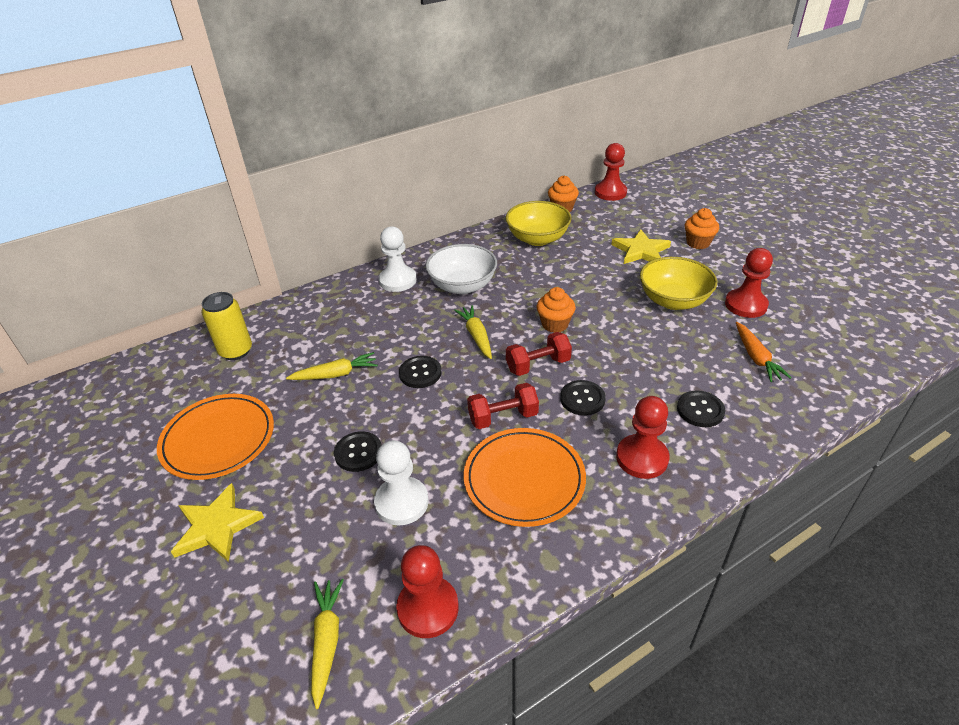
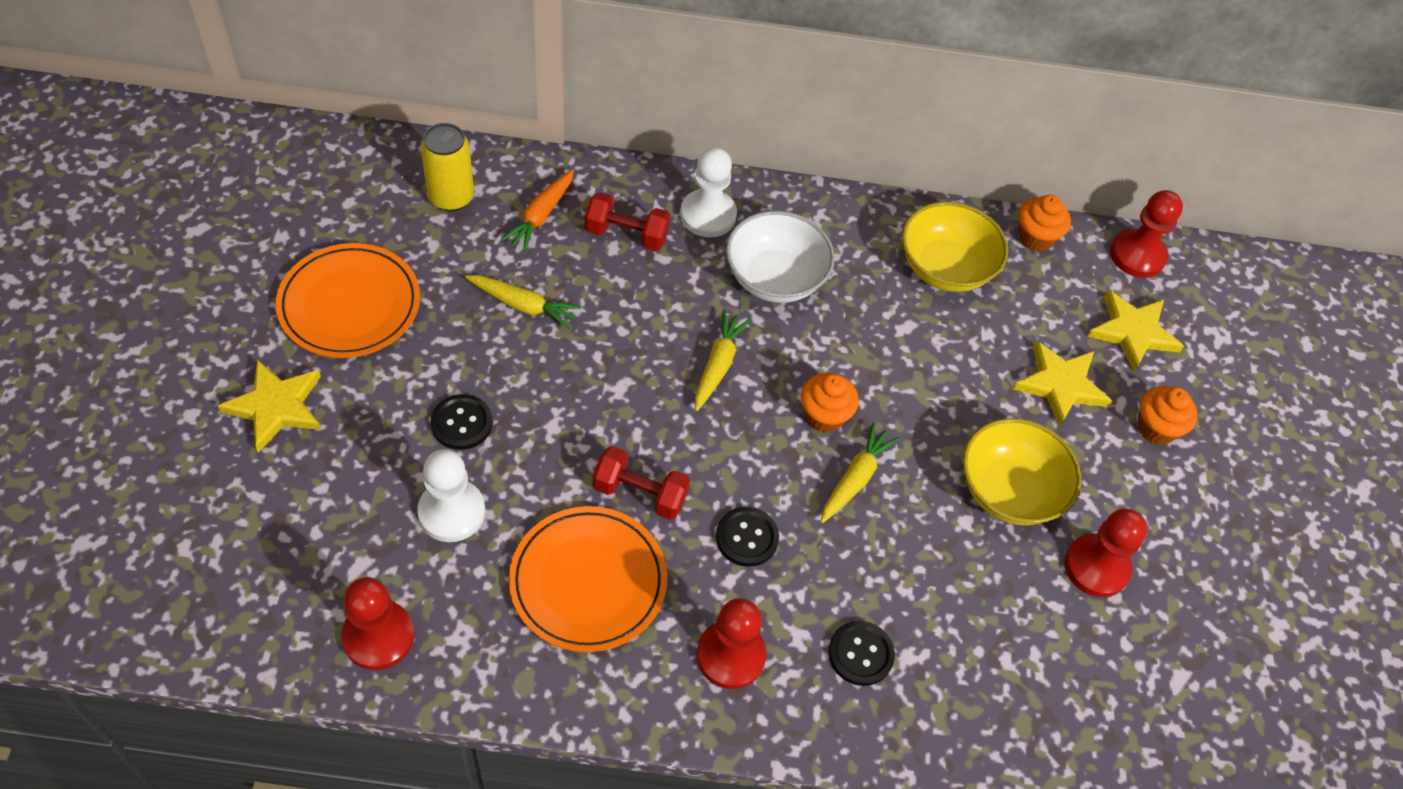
camera: 30 degrees right, 15 degrees up
yellow carrot [311,579,344,709] -> yellow carrot moved to [821,423,899,523]
black button [399,356,441,388] -> none
red dumbbell [506,332,572,376] -> red dumbbell moved to [585,192,670,251]
orange carrot [736,322,792,382] -> orange carrot moved to [501,169,574,252]
none -> yellow star [1087,290,1184,372]

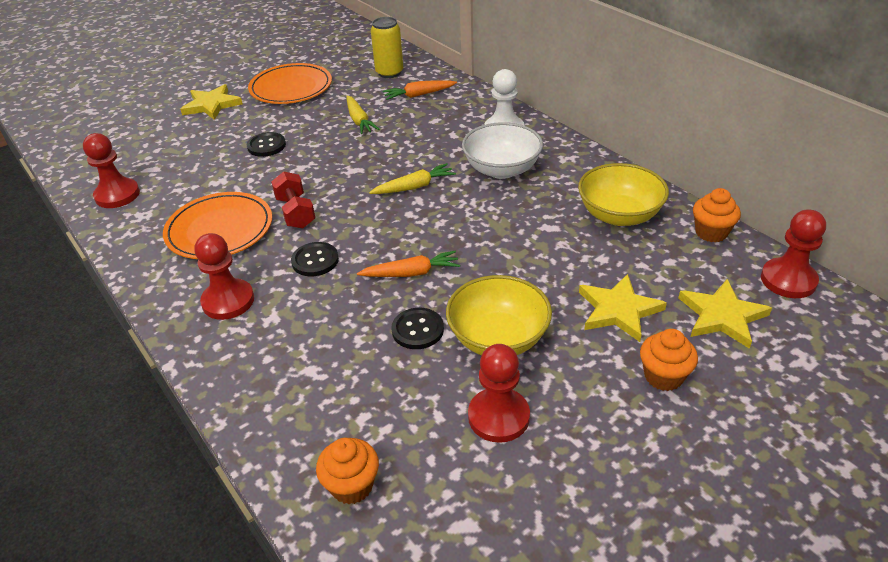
camera: 55 degrees right, 15 degrees down
white pawn [417,449,485,542] -> none
red dumbbell [585,192,670,251] -> none
orange cupcake [801,373,859,433] -> orange cupcake moved to [316,438,379,504]
yellow carrot [821,423,899,523] -> orange carrot [357,251,460,277]
black button [828,621,895,686] -> black button moved to [391,308,444,349]

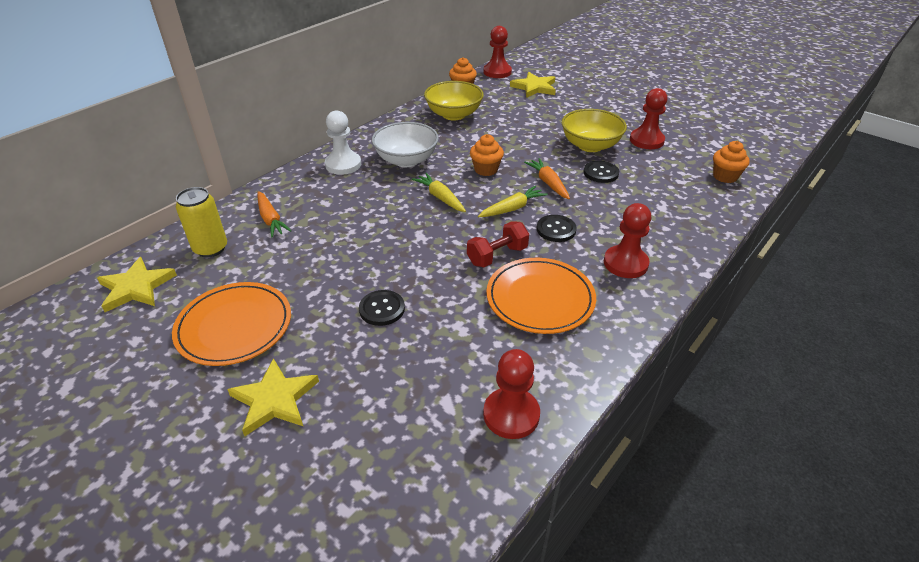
camera: 105 degrees left, 0 degrees up
yellow carrot [346,95,379,134] -> yellow carrot moved to [478,186,547,217]
yellow star [579,274,667,342] -> yellow star moved to [97,257,177,312]
orange cupcake [640,329,698,391] -> orange cupcake moved to [470,134,504,176]

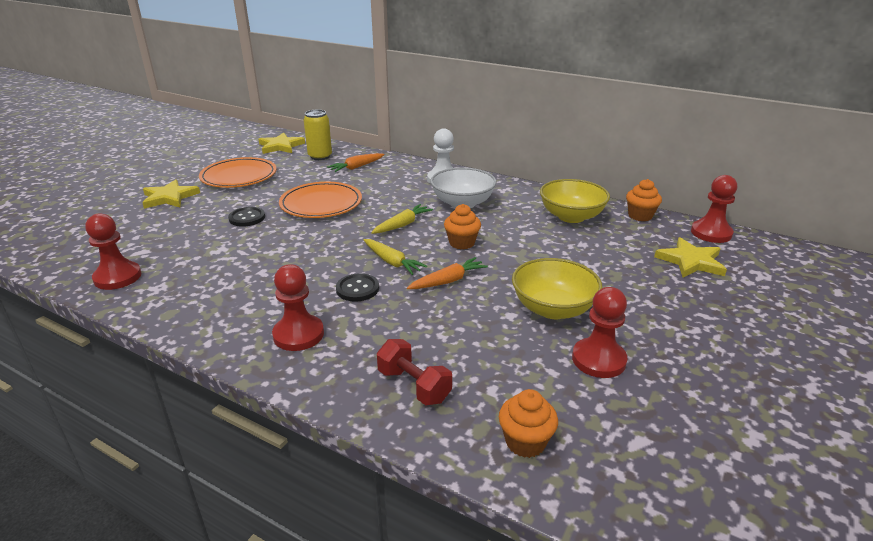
camera: 80 degrees right, 10 degrees down
red dumbbell [467,221,529,267] -> red dumbbell moved to [377,339,452,405]
orange plate [486,258,596,334] -> orange plate moved to [279,182,362,218]
black button [583,161,619,183] -> none

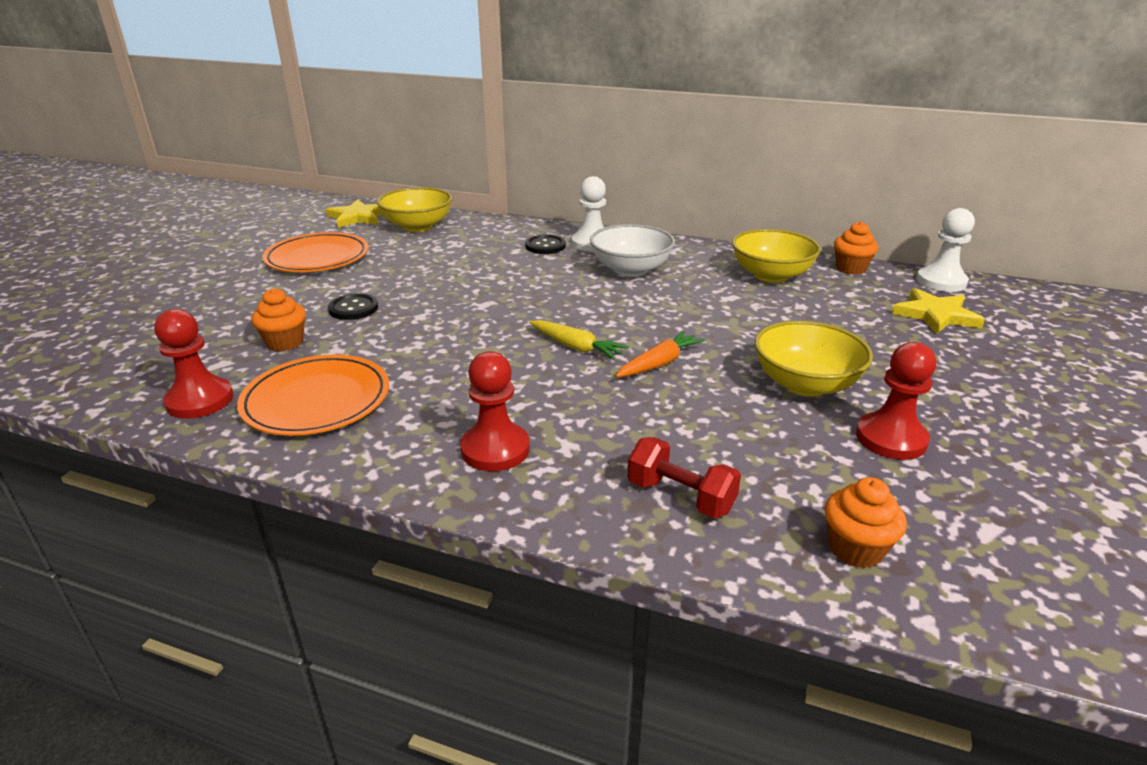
camera: 10 degrees left, 0 degrees up
yellow star [142,179,200,209] -> none
orange plate [279,182,362,218] -> orange plate moved to [237,355,389,436]
yellow can [304,110,332,160] -> yellow bowl [377,187,452,232]
orange carrot [327,153,385,172] -> none
black button [336,273,379,302] -> black button moved to [525,235,566,254]
yellow carrot [371,204,433,234] -> none
orange cupcake [444,204,481,249] -> orange cupcake moved to [251,288,306,351]
red pawn [691,175,737,243] -> white pawn [916,208,975,292]

